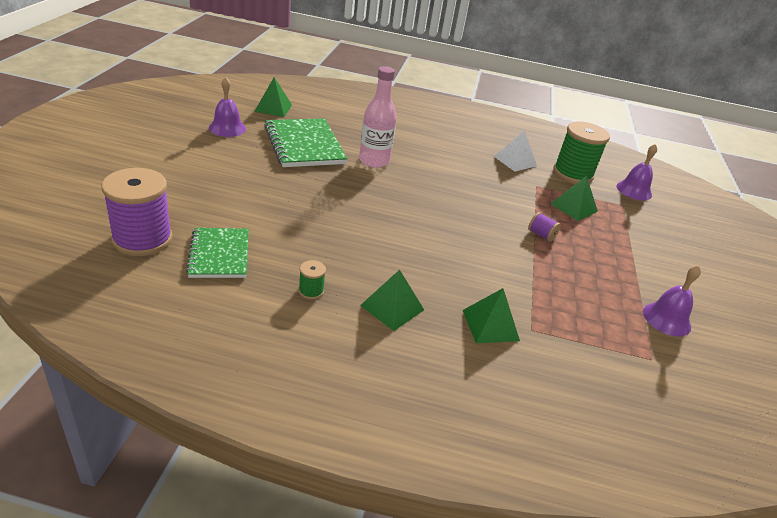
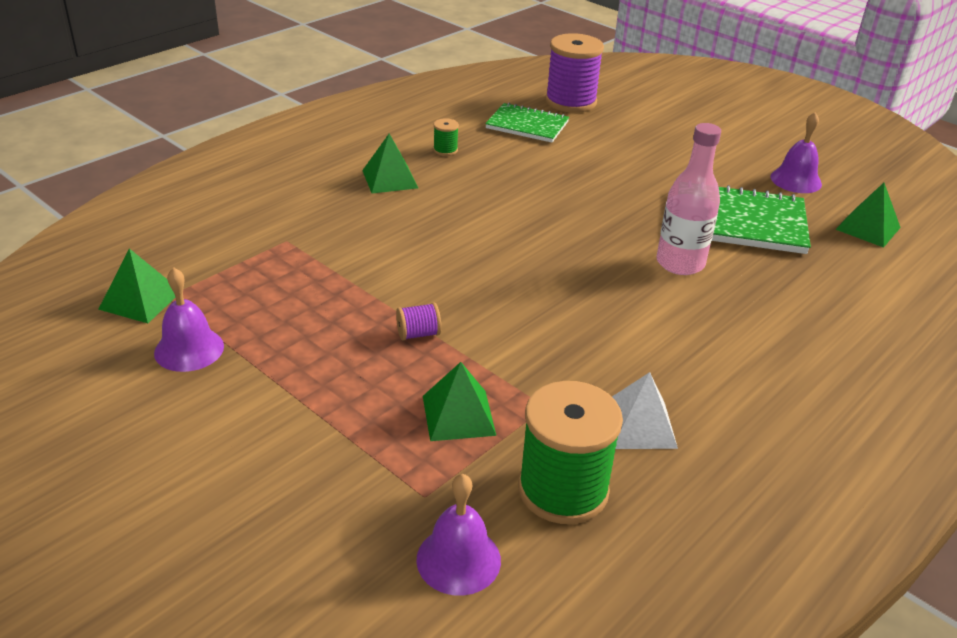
camera: 125 degrees right, 0 degrees up
green pyramid [463,288,520,343] -> green pyramid moved to [98,248,176,323]

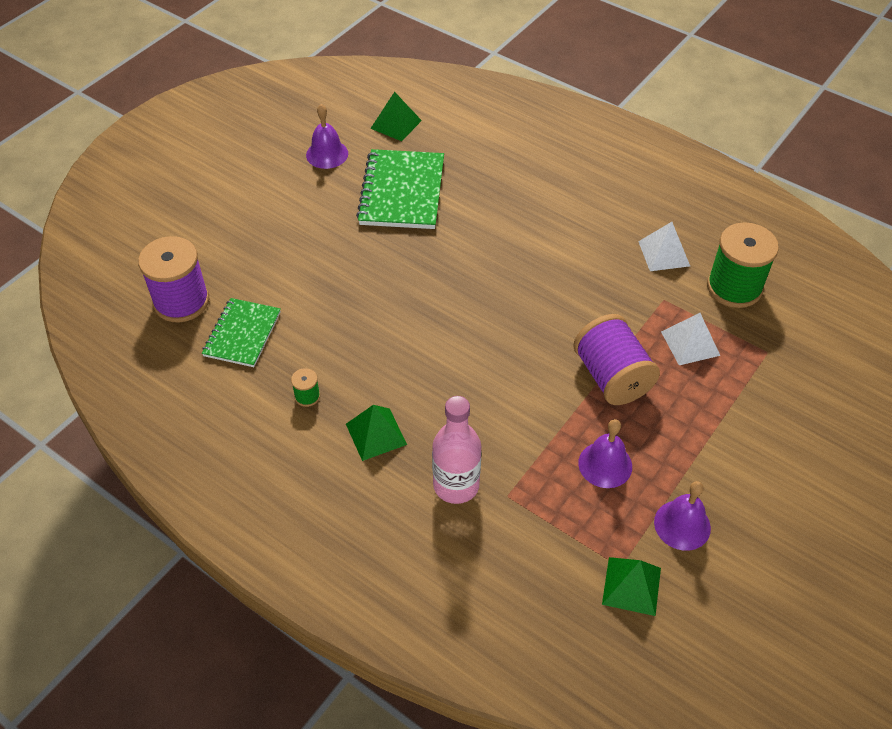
camera: 95 degrees left, 15 degrees up
purple spool [396,303,441,340] -> purple spool [573,314,660,405], size x2.32
purple bell [416,474,501,596] -> purple bell moved to [578,419,632,488]
green pyramid [423,362,496,441] -> white pyramid [661,313,720,365]
pink bottle [656,123,721,275] -> pink bottle moved to [432,396,482,504]

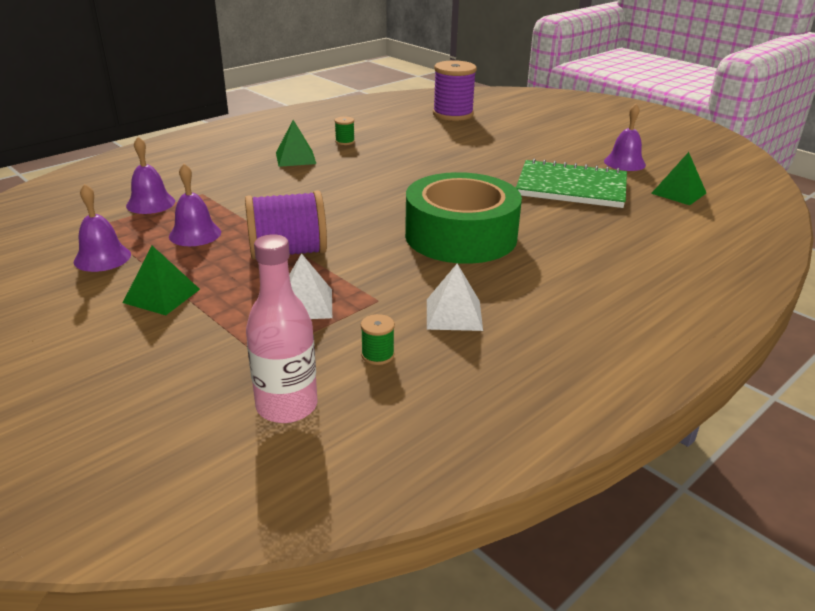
camera: 100 degrees right, 20 degrees down
green notebook [202,298,281,367] -> none
pink bottle [432,396,482,504] -> pink bottle moved to [246,234,318,423]
green pyramid [602,557,661,616] -> green pyramid moved to [123,246,200,315]
green spool [707,222,779,308] -> green spool [361,314,395,365], size x0.43
none -> purple bell [126,137,175,214]
none -> green tape [405,172,522,264]

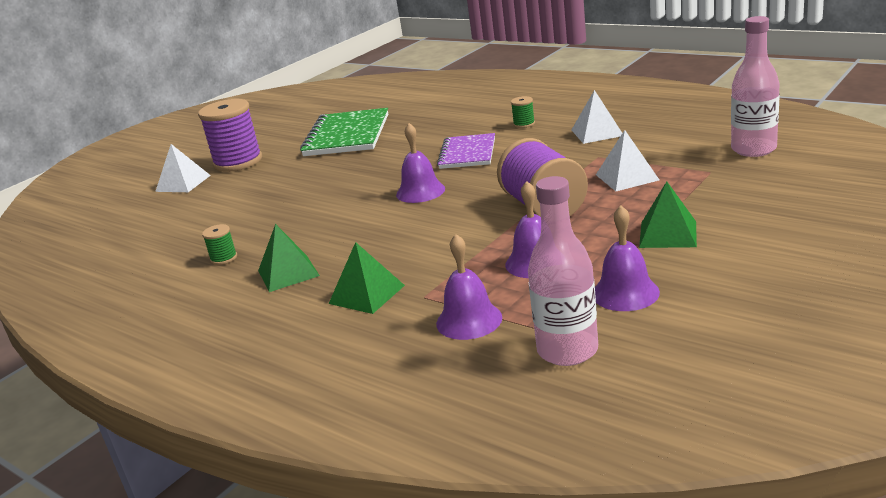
camera: 95 degrees left, 5 degrees down
green spool [361,314,395,365] -> green spool moved to [511,96,535,128]
green tape [405,172,522,264] -> purple notebook [437,133,495,169]
purple spool [433,60,477,121] -> purple spool moved to [198,99,262,172]
purple bell [604,104,646,171] -> purple bell moved to [396,123,445,203]
green pyramid [651,152,706,205] -> green pyramid moved to [329,242,405,314]
none -> white pyramid [155,144,211,192]
none -> pink bottle [528,176,598,366]

